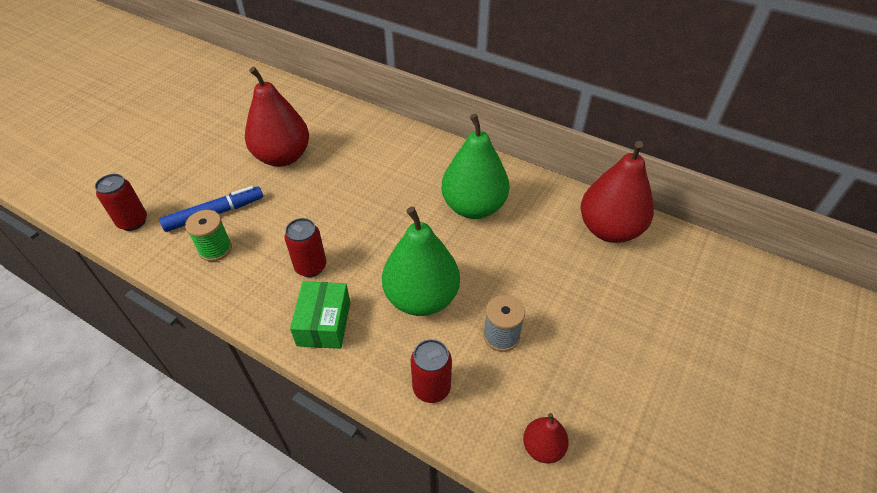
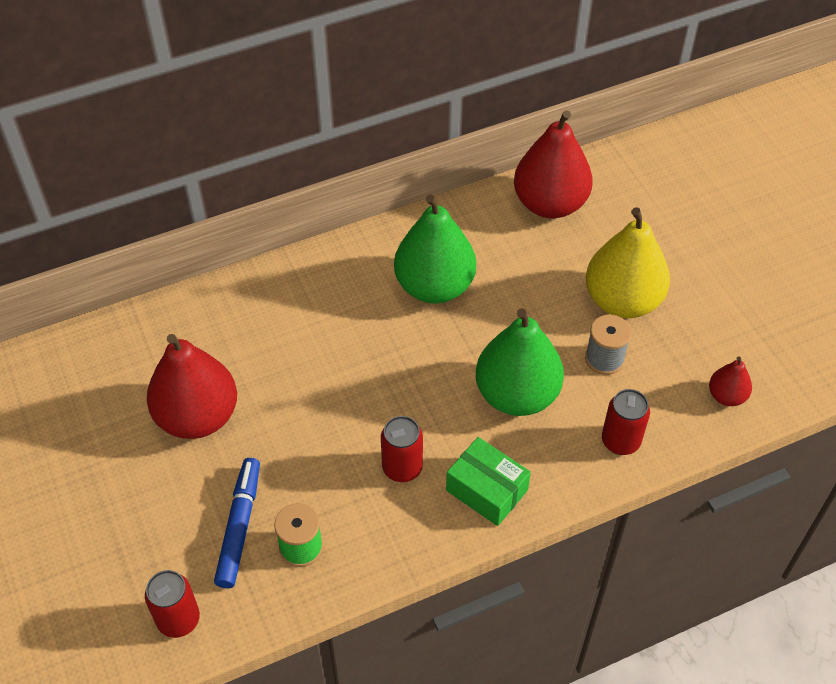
camera: 55 degrees left, 5 degrees up
none -> yellow pear [586,207,670,318]

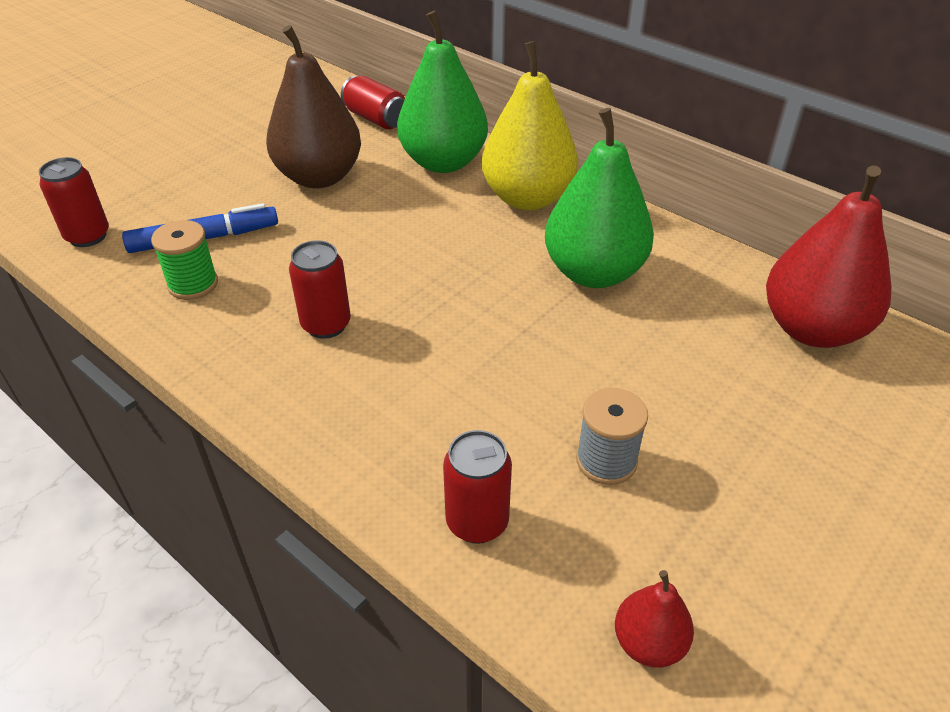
camera: 65 degrees right, 10 degrees down
red pear [147,334,237,439] -> brown pear [266,25,361,188]
green box [446,437,531,526] -> none
green pear [476,308,564,416] -> green pear moved to [397,11,488,173]
yellow pear [586,207,670,318] -> yellow pear moved to [482,41,578,210]
none -> red can [341,76,405,129]

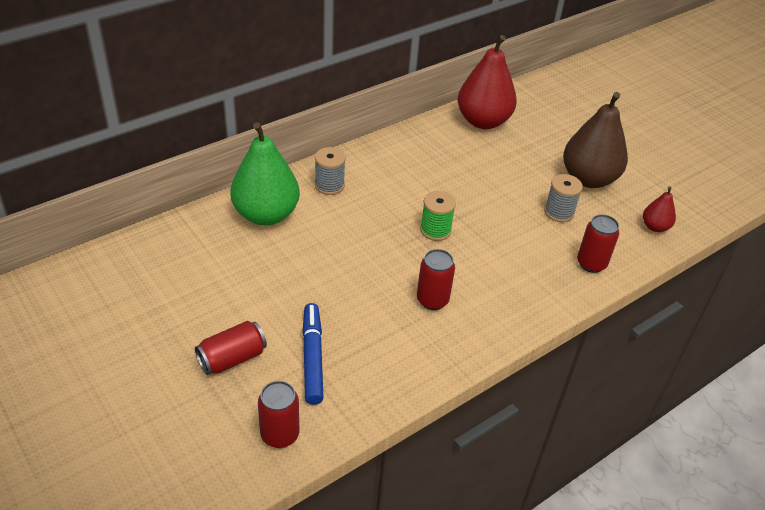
camera: 80 degrees left, 0 degrees up
green spool [151,220,218,300] -> green spool moved to [420,191,456,241]
brown pear [266,25,361,188] -> brown pear moved to [563,92,628,188]
red can [341,76,405,129] -> red can moved to [195,321,267,375]
yellow pear [482,41,578,210] -> grey spool [315,147,346,195]
green pear [545,108,654,288] -> none

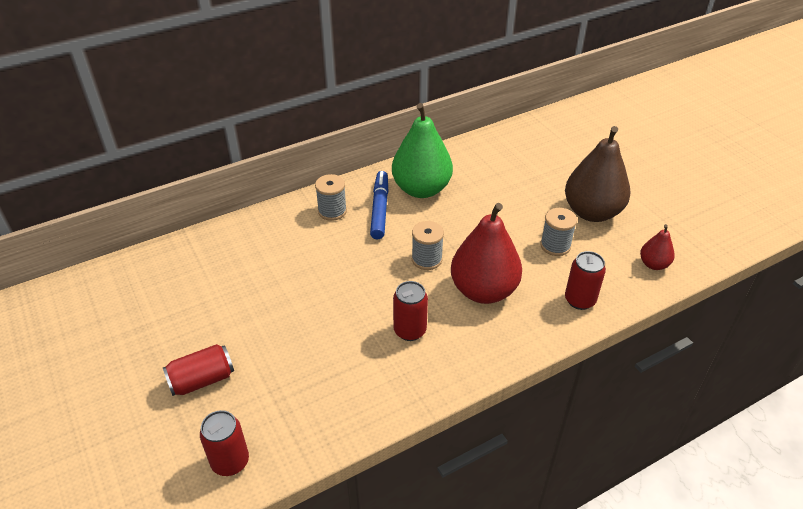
camera: 10 degrees right, 0 degrees up
green pear [230,122,300,225] -> green pear moved to [392,103,453,198]
blue marker [302,303,323,405] -> blue marker moved to [370,171,388,239]
green spool [420,191,456,241] -> grey spool [412,221,444,270]
red pear [458,35,517,129] -> red pear moved to [451,203,522,304]

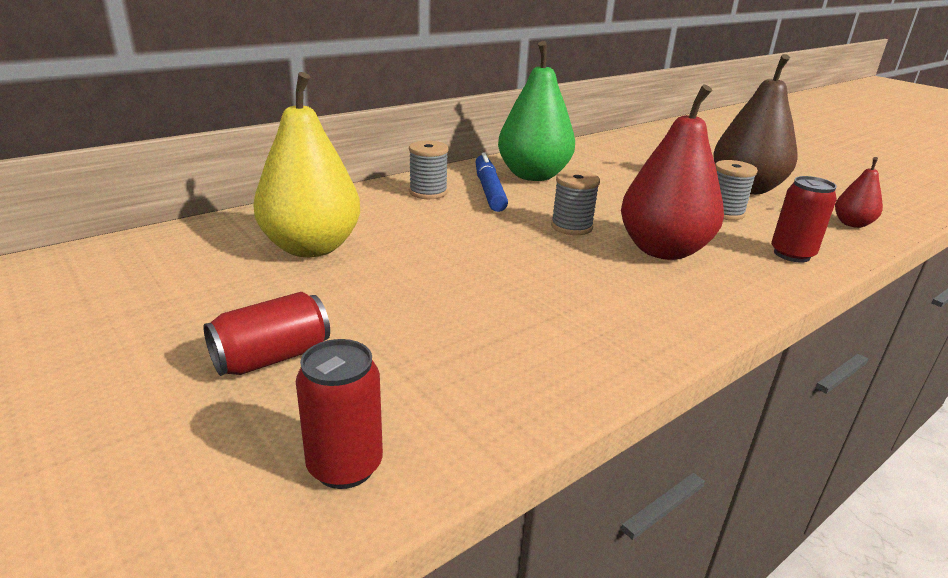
camera: 10 degrees left, 15 degrees down
red can [393,281,428,341] -> none
none -> yellow pear [253,72,360,257]

